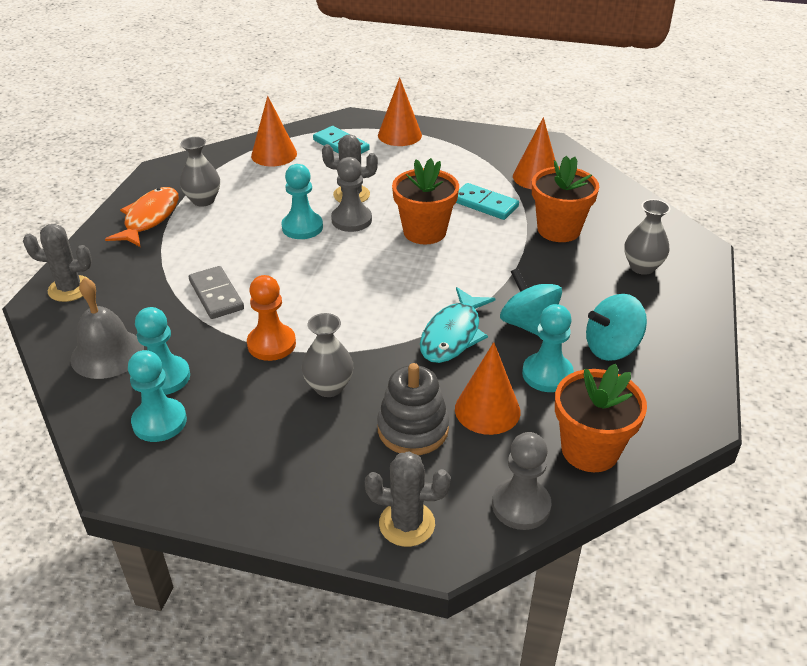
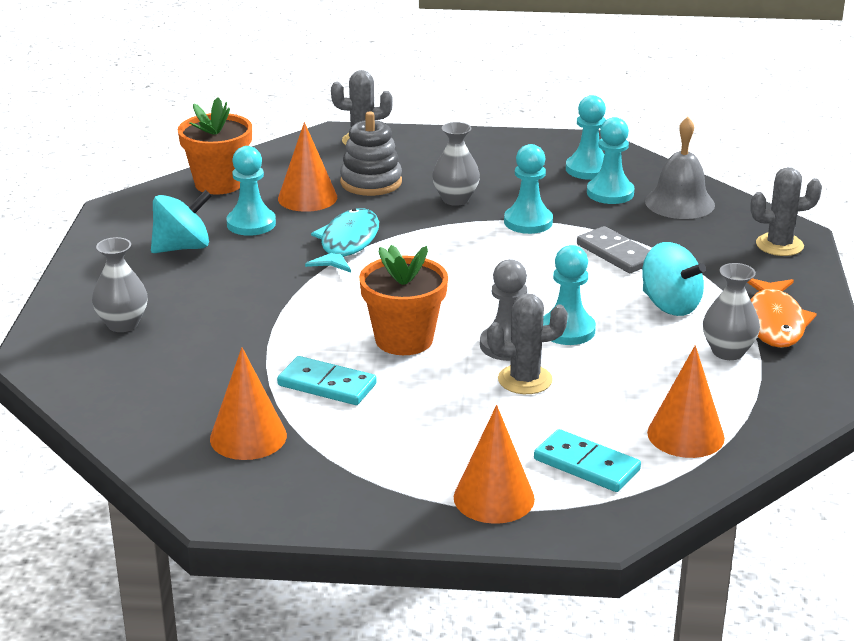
camera: 170 degrees right, 10 degrees down
orange pawn [247,275,296,361] -> turquoise pawn [504,144,553,234]
grey pawn [492,432,551,530] -> none
turquoise spinning top [500,268,562,336] -> turquoise spinning top moved to [642,242,706,316]
orange flower pot [532,156,599,242] -> none

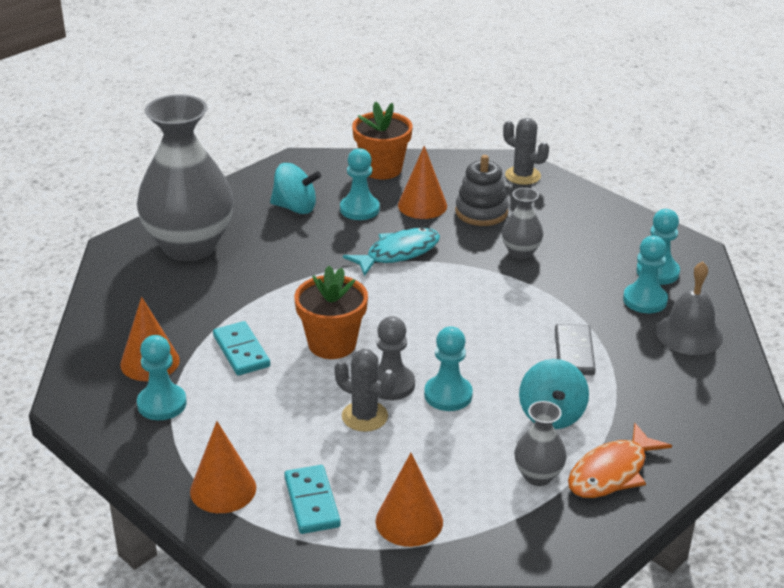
camera: 40 degrees right, 5 degrees up
grey vase [92,237,148,332] -> grey vase [137,94,234,261], size x2.27
turquoise pawn [504,144,553,234] -> turquoise pawn moved to [137,335,187,420]
grey cactus [750,167,822,256] -> none

